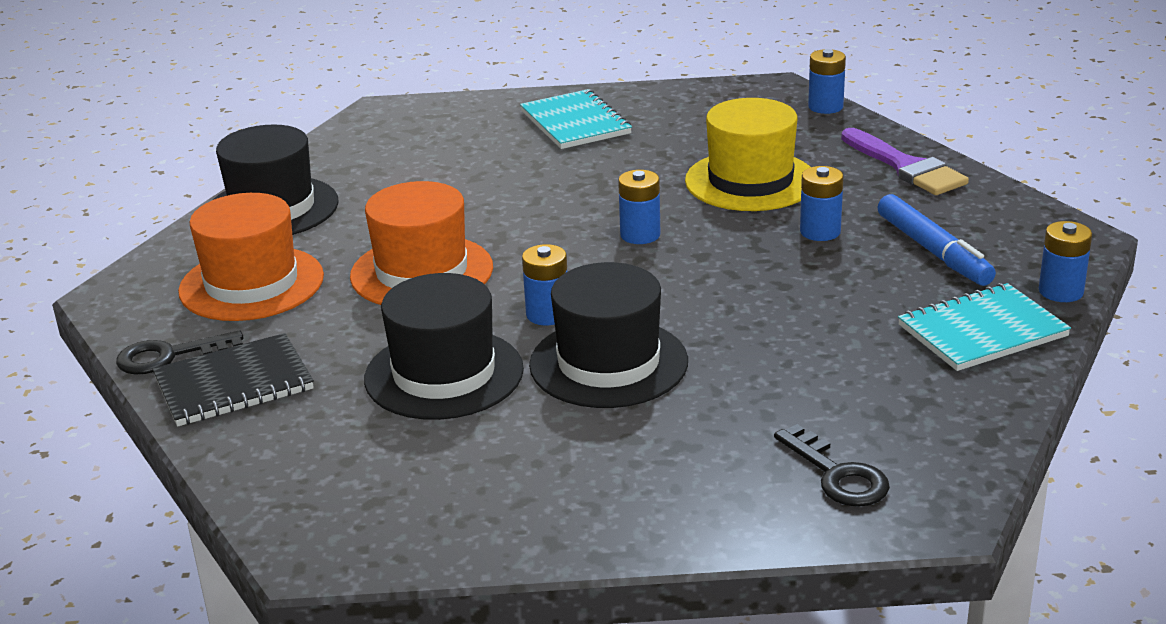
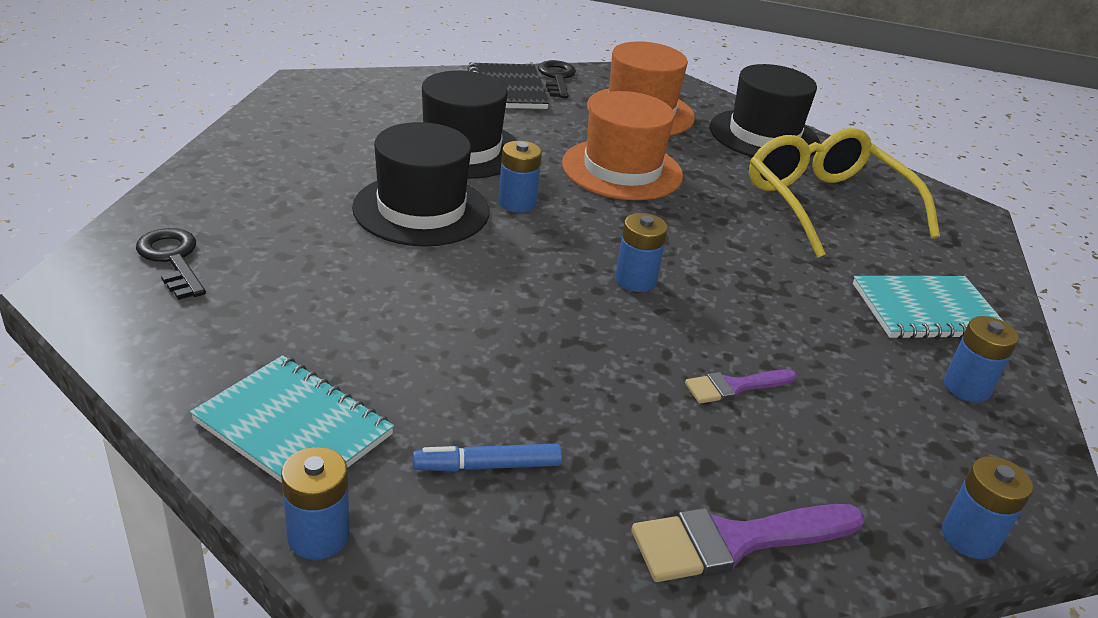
camera: 100 degrees right, 5 degrees up
yellow hat [685,98,811,211] -> purple brush [685,369,797,404]
black key [774,424,890,507] -> black key turned 75 degrees clockwise [136,228,206,300]
blue battery [800,166,844,241] -> blue battery moved to [944,316,1019,402]
blue marker [877,194,996,286] -> blue marker [413,444,562,471], size x0.65
turquoise notebook [898,283,1071,371] -> turquoise notebook turned 45 degrees counterclockwise [190,355,394,483]
none -> yellow glasses [749,128,940,258]

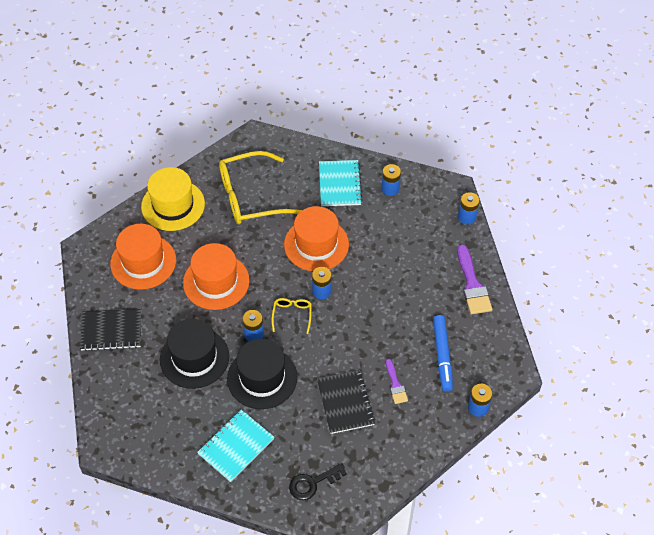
camera: 80 degrees left, 20 degrees up
turquoise notebook [190,355,394,483] -> turquoise notebook moved to [197,410,274,482]
blue marker [413,444,562,471] -> blue marker [433,315,453,392], size x1.53
black key [538,60,576,98] -> none
purple brush [685,369,797,404] -> purple brush moved to [386,359,408,404]
black hat [710,64,820,157] -> yellow hat [141,167,205,231]
none -> yellow glasses [272,298,312,334]
none -> orange hat [284,206,349,271]
none -> black notebook [317,370,375,434]

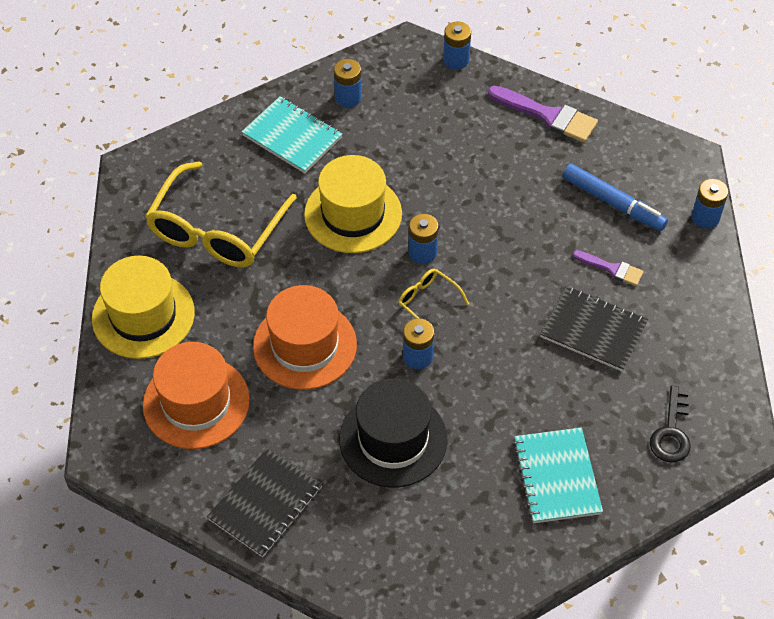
camera: 50 degrees left, 0 degrees up
black hat [227,339,297,409] -> none
orange hat [284,206,349,271] -> yellow hat [304,155,402,253]

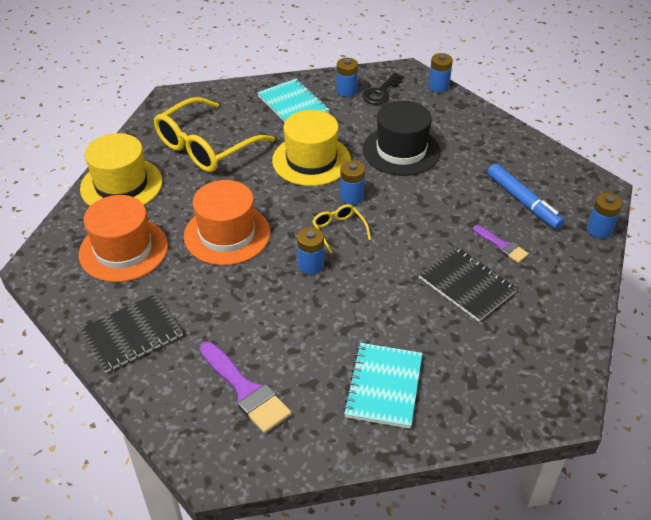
camera: 20 degrees right, 10 degrees down
black hat [339,378,448,488] -> black hat moved to [363,101,441,176]
purple brush [488,86,598,143] -> purple brush moved to [200,342,291,433]
black key [650,386,691,462] -> black key moved to [362,73,404,105]

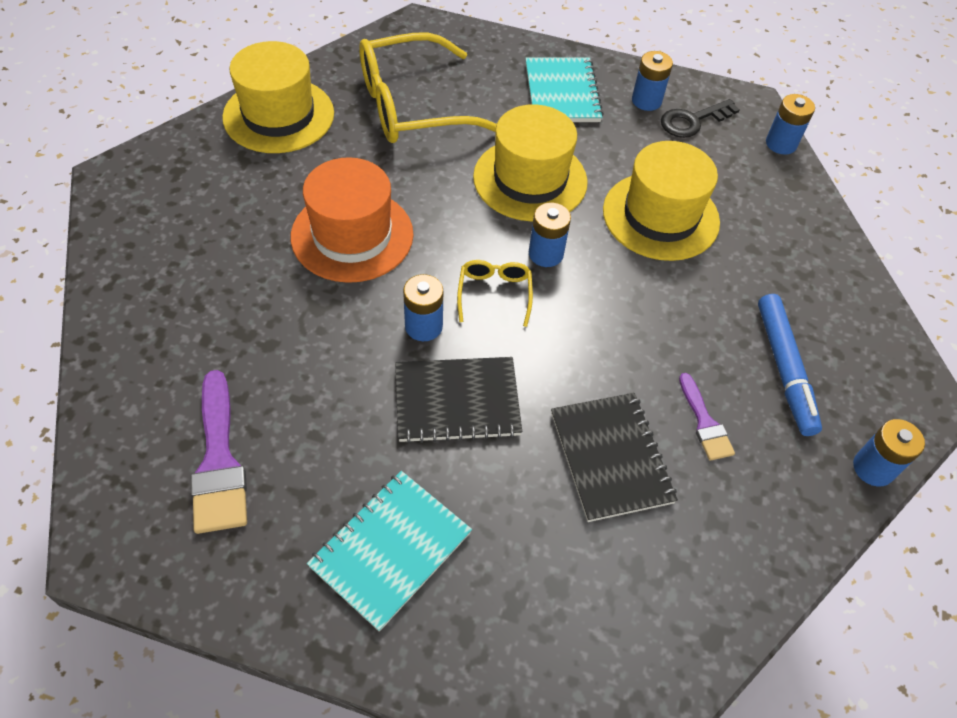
camera: 25 degrees right, 10 degrees up
orange hat [79,195,168,282] -> none
black notebook [80,294,183,373] -> black notebook moved to [395,357,522,444]
black hat [363,101,441,176] -> yellow hat [603,141,720,261]

